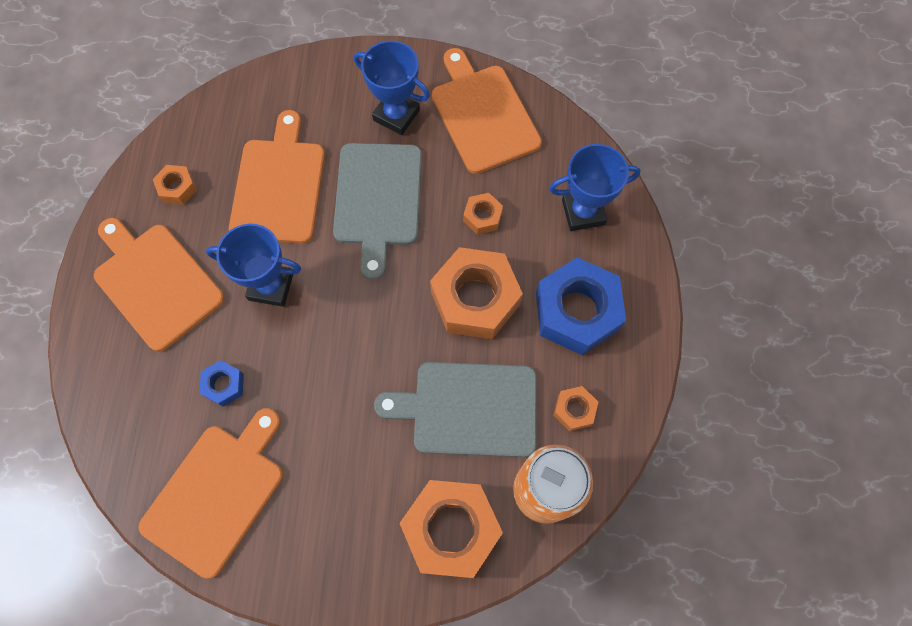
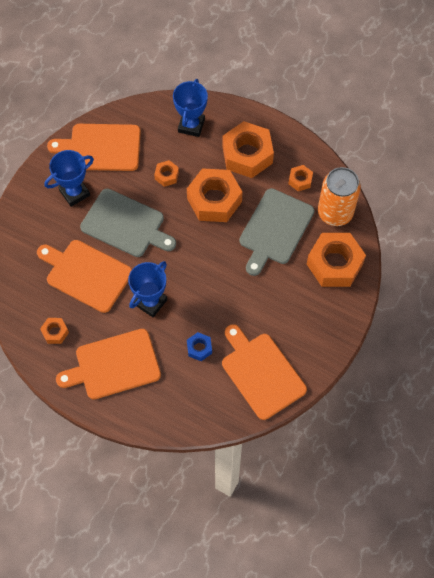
camera: 65 degrees left, 5 degrees down
blue nut [536,257,626,355] -> orange nut [222,121,274,178]

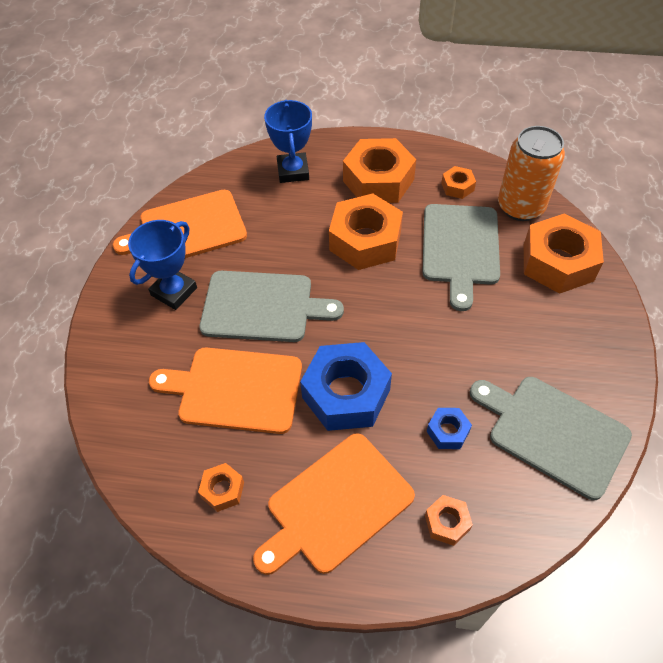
camera: 20 degrees left, 10 degrees down
blue trophy [128,261,168,317] -> blue nut [300,342,392,431]
orange nut [154,160,179,187] -> orange nut moved to [425,495,473,546]
orange cutting board [222,324,307,420] -> grey cutting board [470,377,632,500]

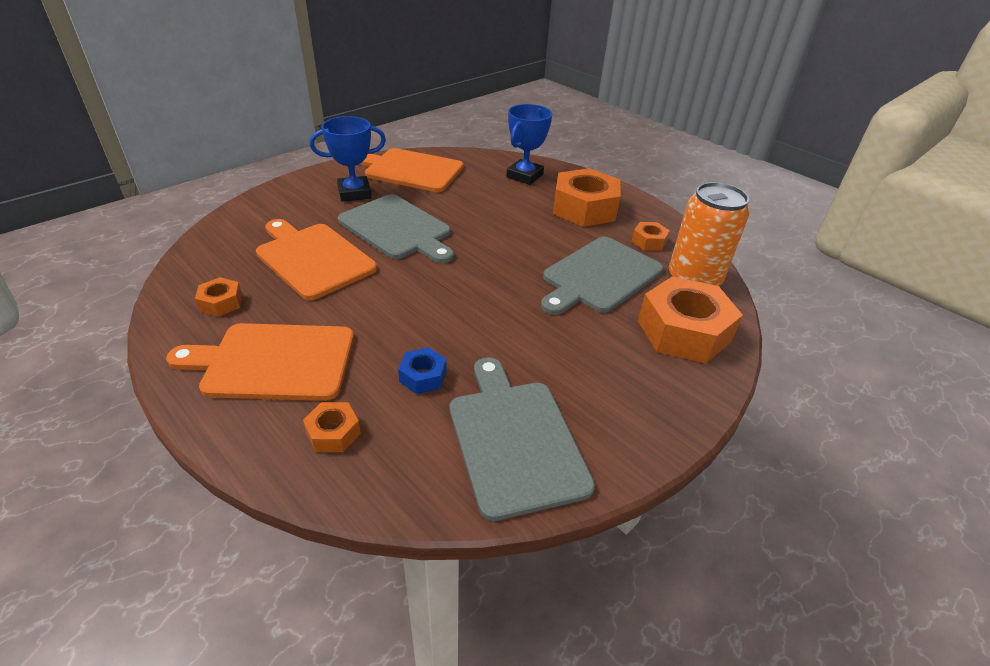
camera: 35 degrees right, 15 degrees down
blue nut [300,342,392,431] -> none
orange nut [329,194,403,270] -> none

